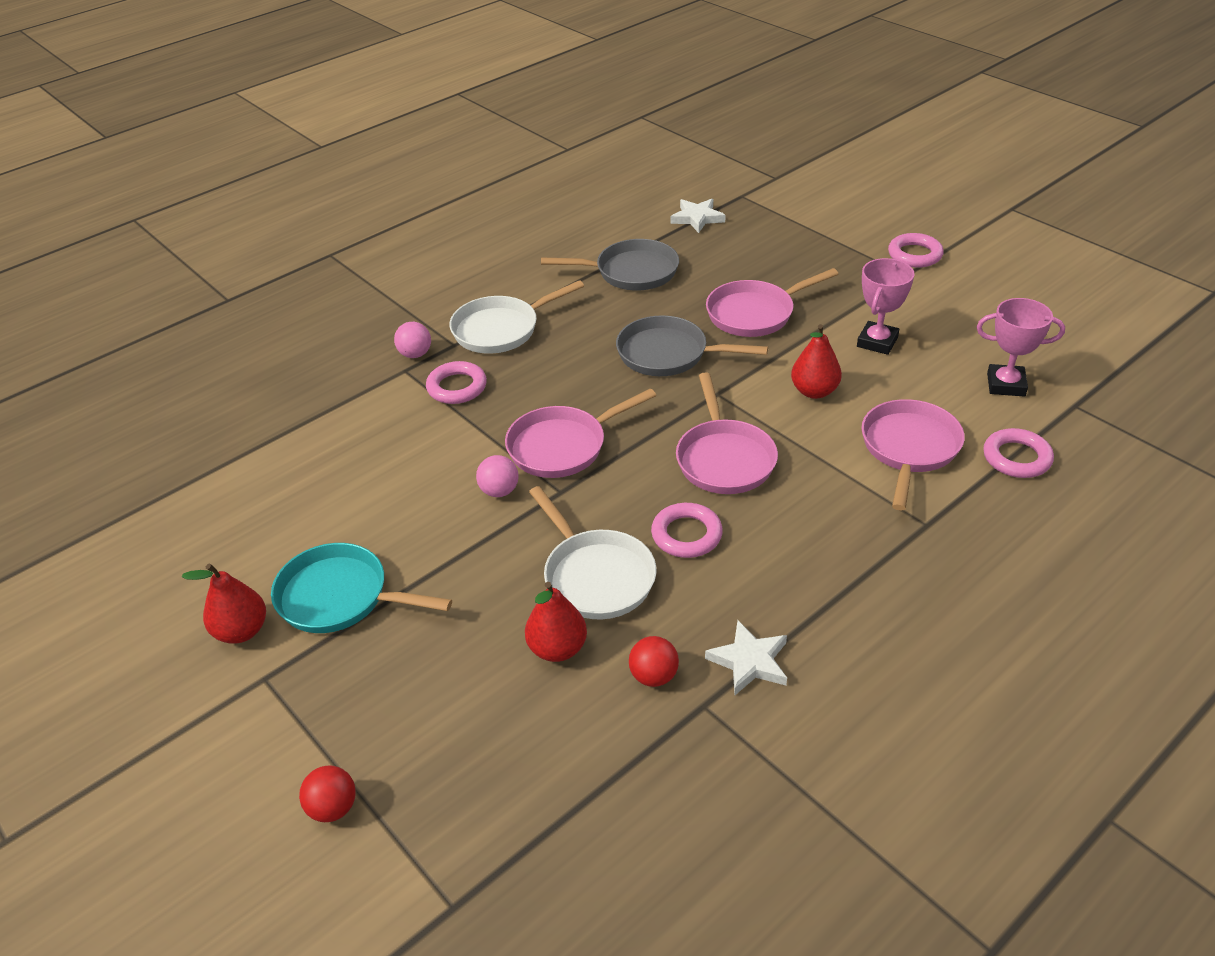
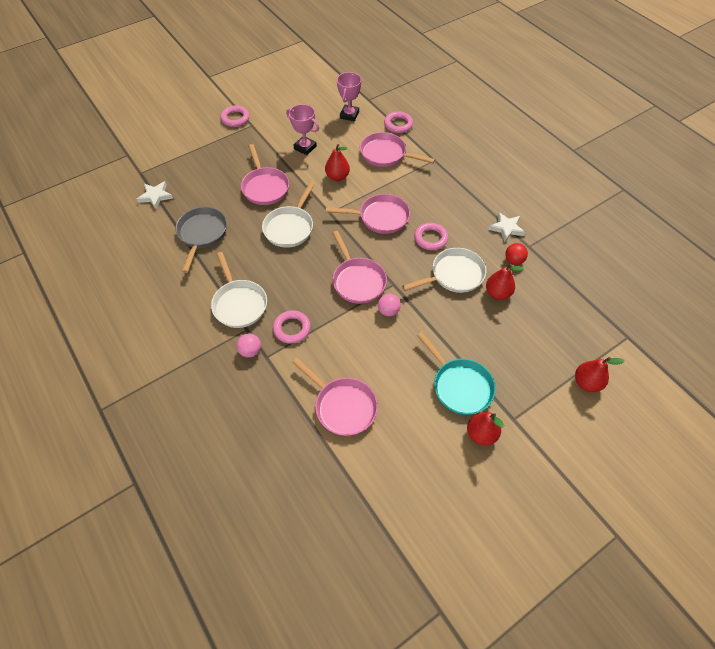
camera: 85 degrees left, 15 degrees up
turquoise pan [271,543,452,633] -> turquoise pan turned 60 degrees counterclockwise [417,332,496,415]
red ball [299,765,356,822] -> red pear [575,357,625,392]
grey pan [616,315,768,376] -> white pan [262,182,315,248]
none -> pink pan [292,358,378,436]

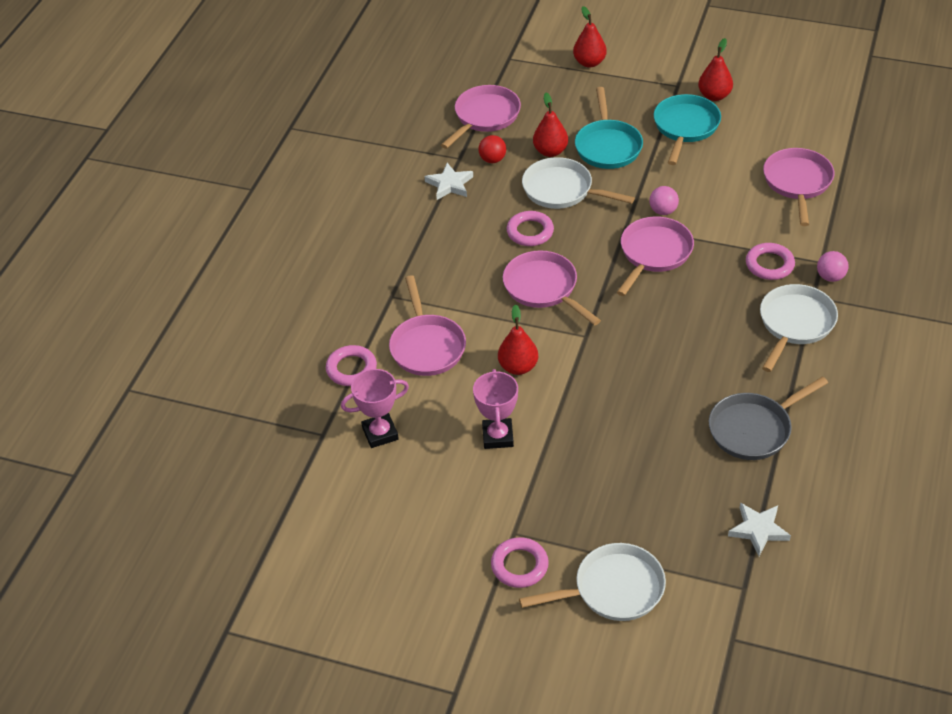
camera: 125 degrees left, 10 degrees down
pink pan [241,144,289,205] -> pink pan moved to [441,85,521,149]
white pan [262,182,315,248] -> white pan moved to [519,543,666,621]
none -> turquoise pan [575,87,643,169]

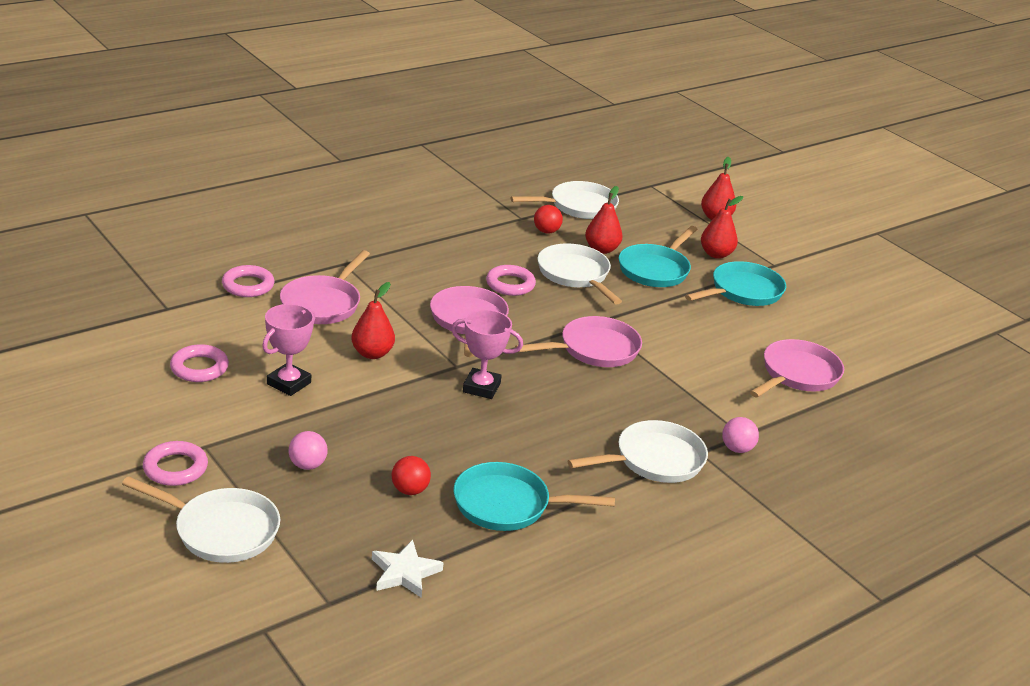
camera: 30 degrees right, 15 degrees down
pink trophy [341,369,409,448] -> pink trophy moved to [451,310,523,399]
white star [425,163,473,200] -> none
pink pan [441,85,521,149] -> white pan [510,181,619,219]
pink ball [649,186,679,215] -> pink ball moved to [289,431,328,470]
red pear [698,38,733,101] -> red pear moved to [701,196,743,259]
grey pan [709,376,828,460] -> turquoise pan [454,462,615,531]
pink ring [746,243,795,280] -> pink ring moved to [170,344,229,382]
none -> red ball [392,456,431,495]

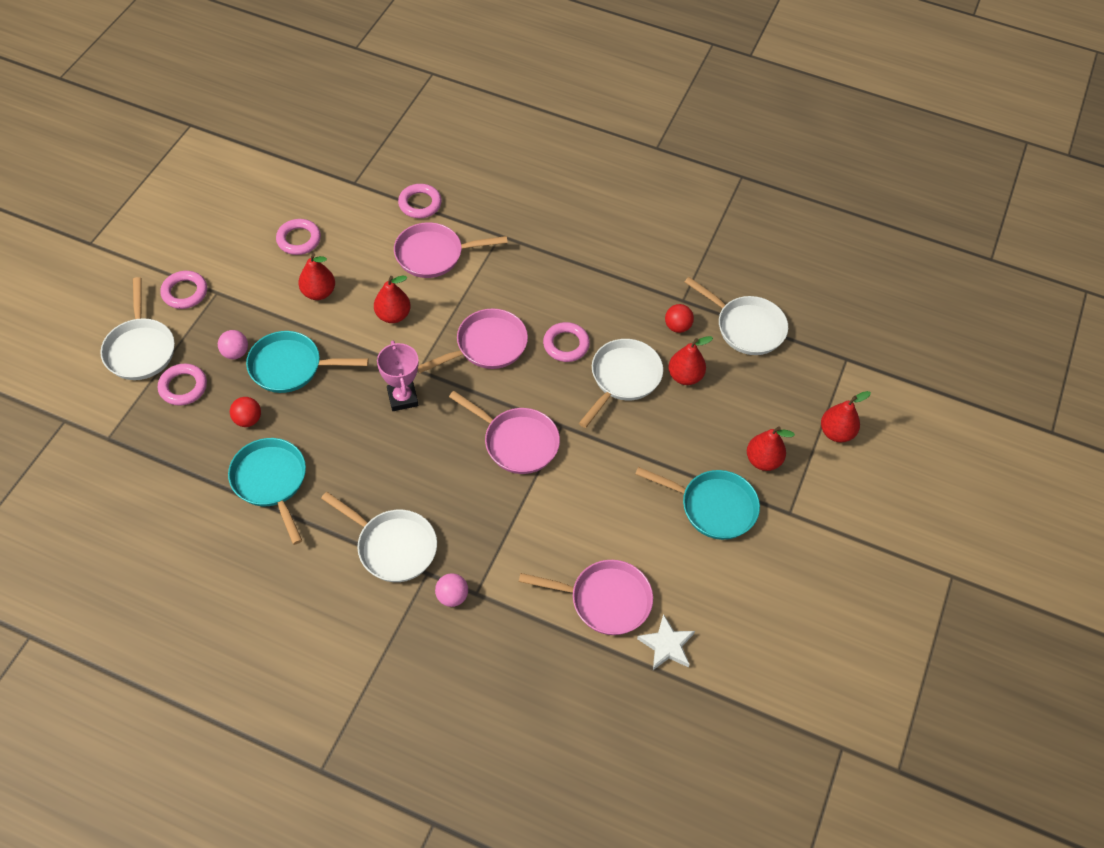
camera: 60 degrees right, 25 degrees up
pink trophy [262,304,316,396] -> red pear [298,253,335,300]
white star [372,540,444,598] -> white star moved to [637,614,695,670]
turquoise pan [619,226,698,287] -> turquoise pan moved to [246,331,369,393]
none -> pink ring [158,364,207,406]

